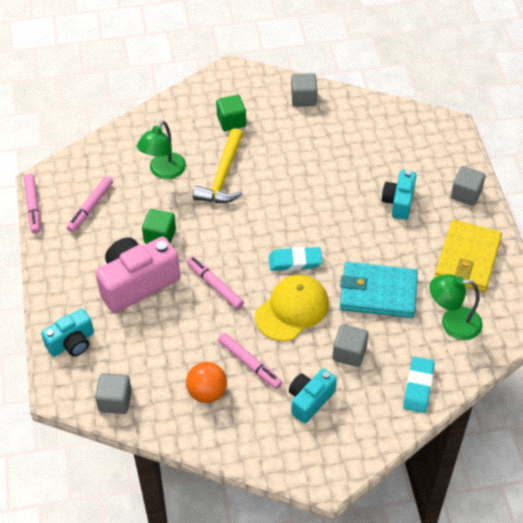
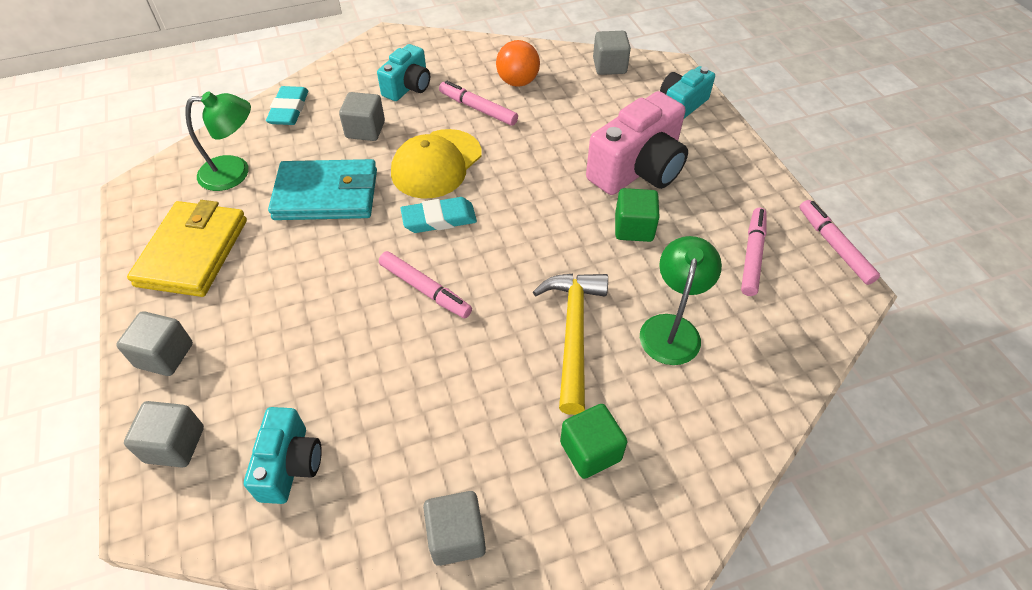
camera: 170 degrees right, 0 degrees up
pink marker [187,256,244,309] -> pink marker moved to [379,251,472,318]
turquoise camera [382,170,417,220] -> turquoise camera moved to [244,407,322,504]
none -> grey cube [124,401,204,468]

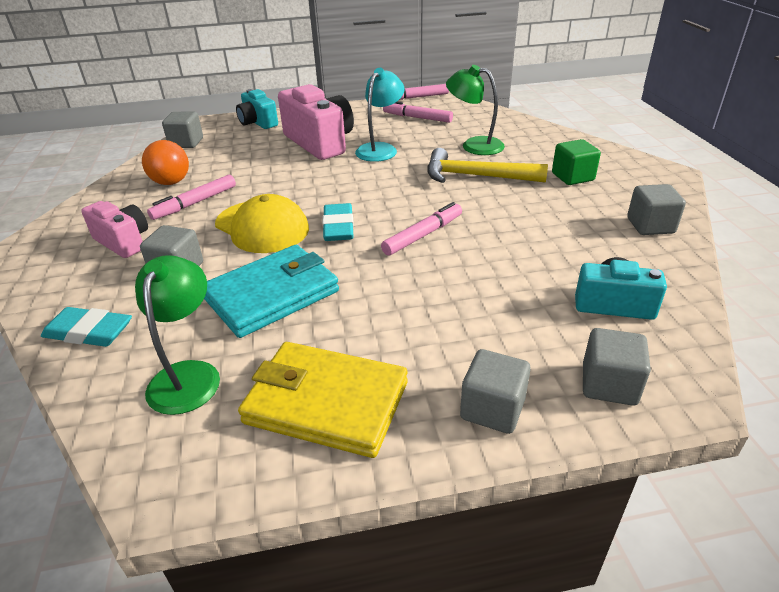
camera: 80 degrees left, 15 degrees down
turquoise wallet [268,159,377,220] -> turquoise wallet turned 45 degrees clockwise [204,245,339,338]
turquoise camera [377,44,430,101] -> pink camera [81,201,148,258]
green cube [615,188,660,242] -> turquoise lamp [355,68,405,162]

